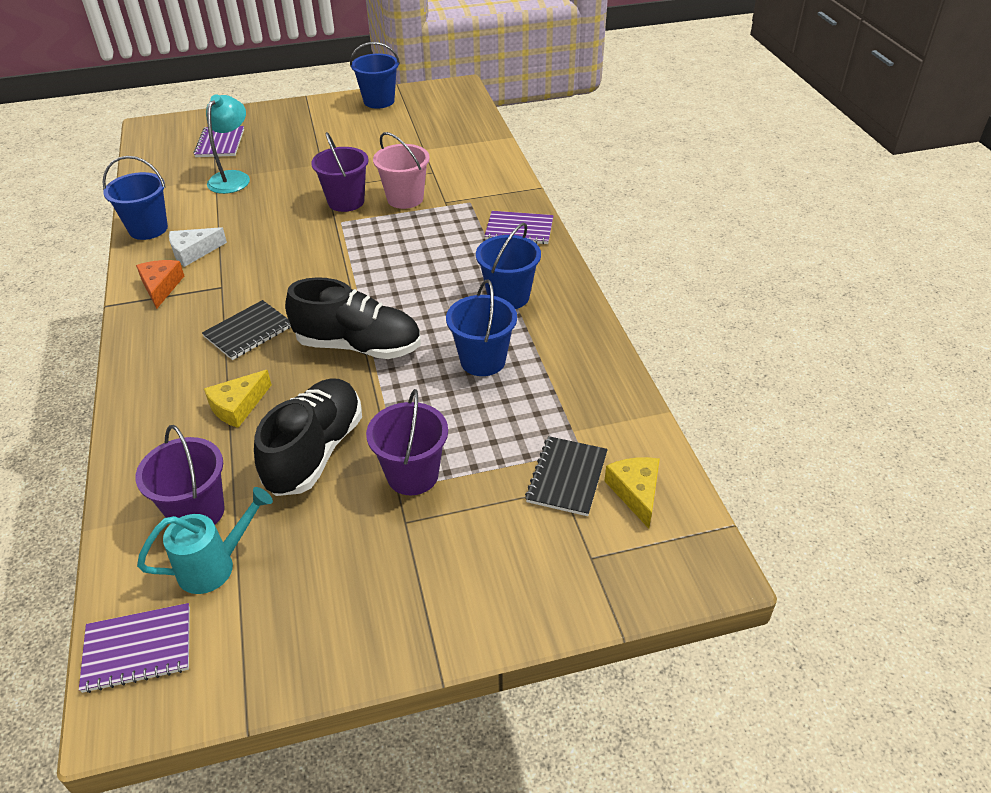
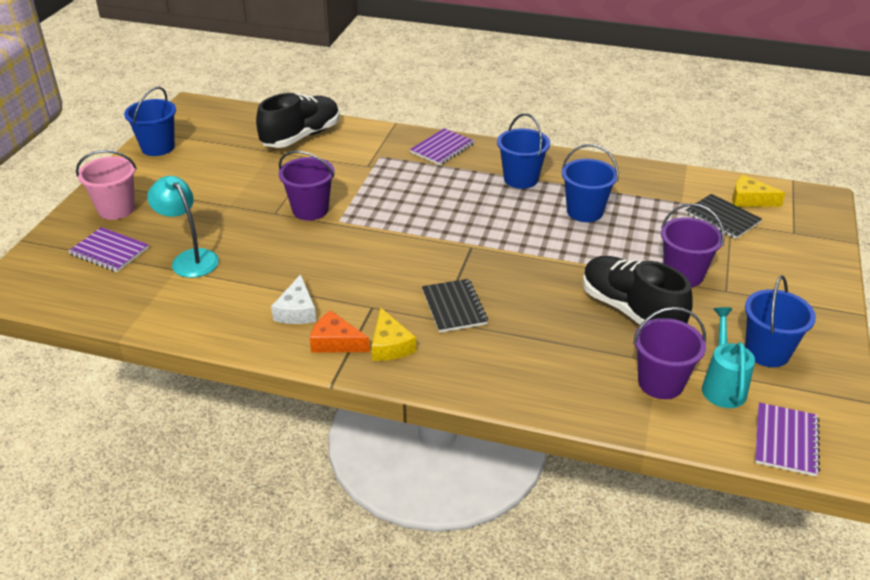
camera: 60 degrees left, 5 degrees down
blue bucket [103,156,168,240] -> blue bucket moved to [745,275,816,367]
yellow cheese [204,370,272,428] -> yellow cheese moved to [372,307,416,361]
black shoe [285,277,421,359] -> black shoe moved to [256,93,339,148]
pink bucket [373,132,430,209] -> pink bucket moved to [76,150,137,220]

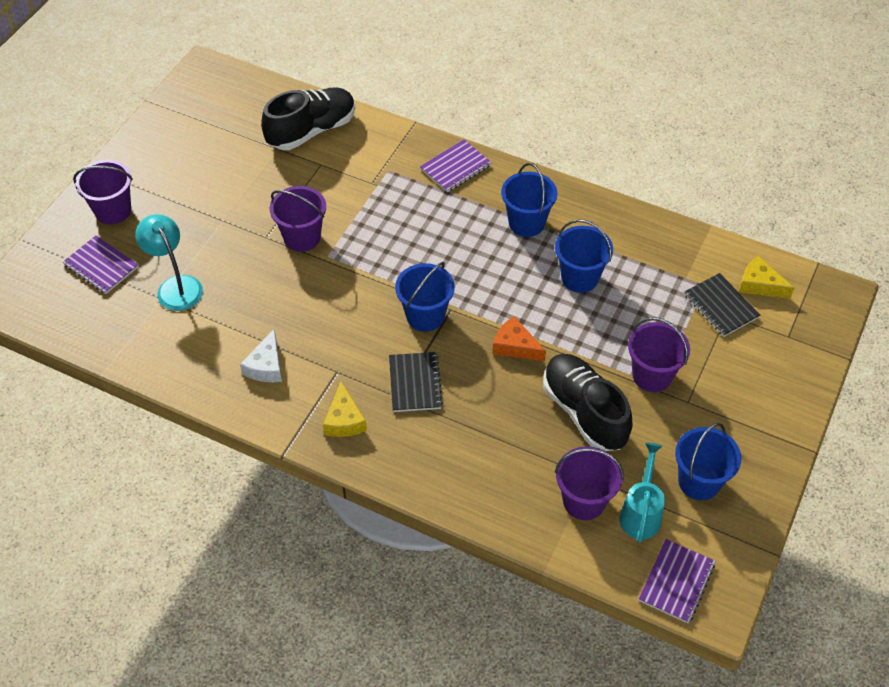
camera: 10 degrees right, 15 degrees up
pink bucket [76,150,137,220] -> purple bucket [73,160,133,225]
blue bucket [124,87,176,156] -> blue bucket moved to [395,262,455,332]
orange cheese [310,310,370,353] -> orange cheese moved to [493,316,546,361]

